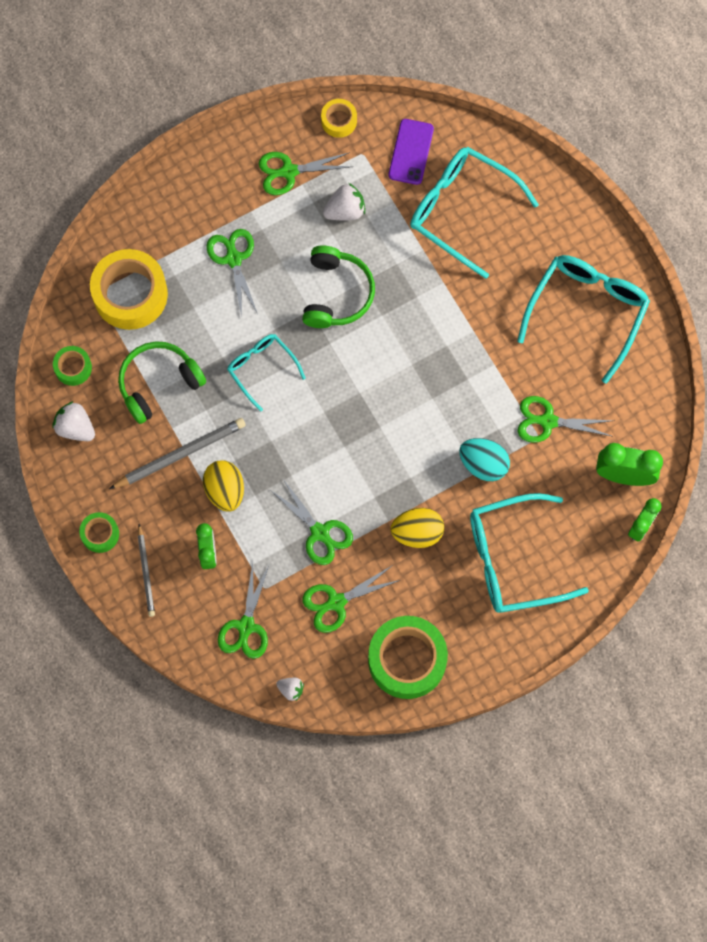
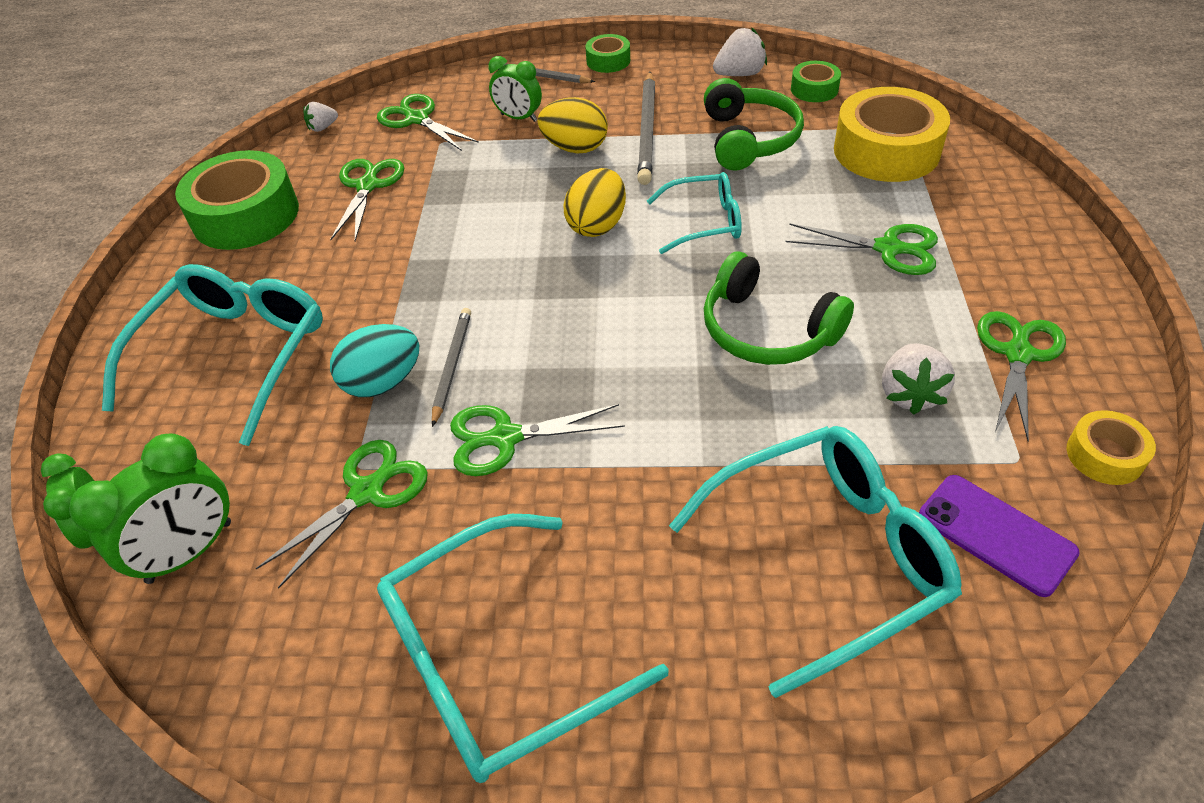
camera: 125 degrees right, 25 degrees down
green scissors [272,479,353,565] -> green scissors moved to [450,404,625,476]
yellow egg [391,508,444,548] -> yellow egg moved to [563,168,626,237]
turquoise glasses [517,255,650,384] -> turquoise glasses turned 90 degrees clockwise [377,514,669,783]
none -> grey pencil [432,308,471,427]

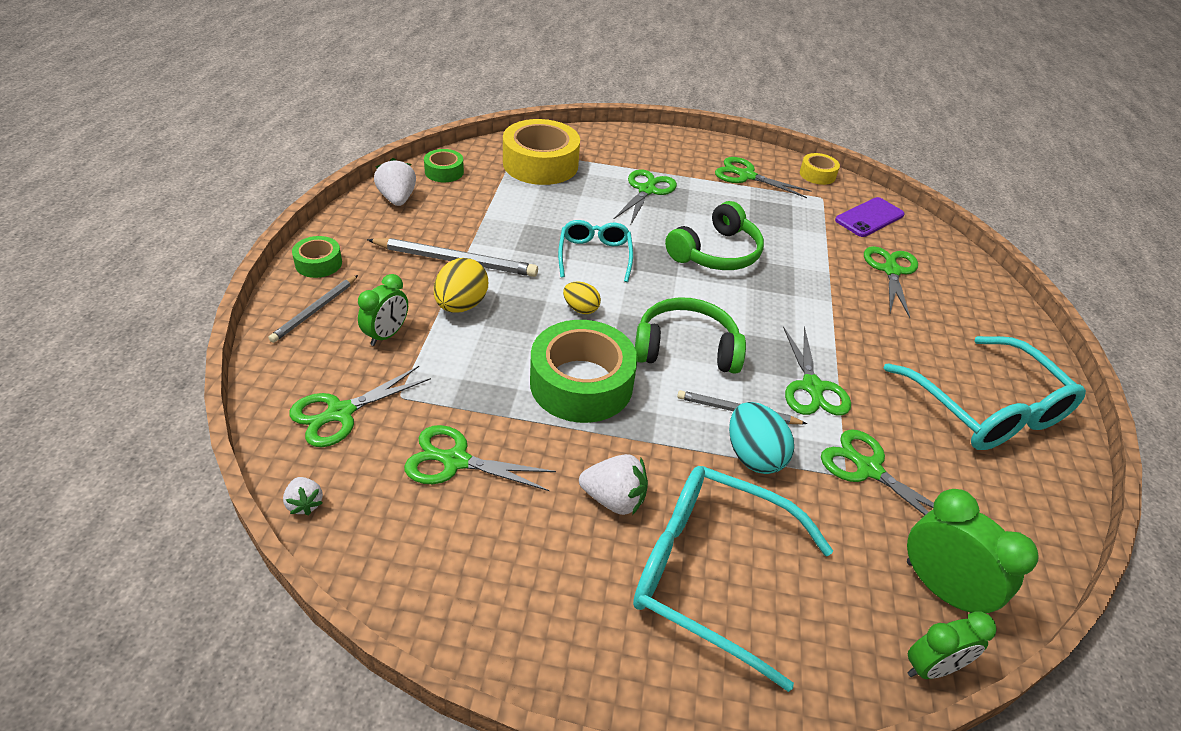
camera: 90 degrees left, 5 degrees down
green tape [175,150,299,250] -> green tape moved to [530,320,638,423]
yellow egg [563,168,626,237] -> yellow egg [563,281,601,314], size x0.61
turquoise glasses [669,426,962,698] -> green scissors [864,246,918,318]
green headphones [704,78,804,170] -> green headphones moved to [635,297,746,374]
white strawberry [882,343,955,415] -> white strawberry moved to [579,454,648,515]

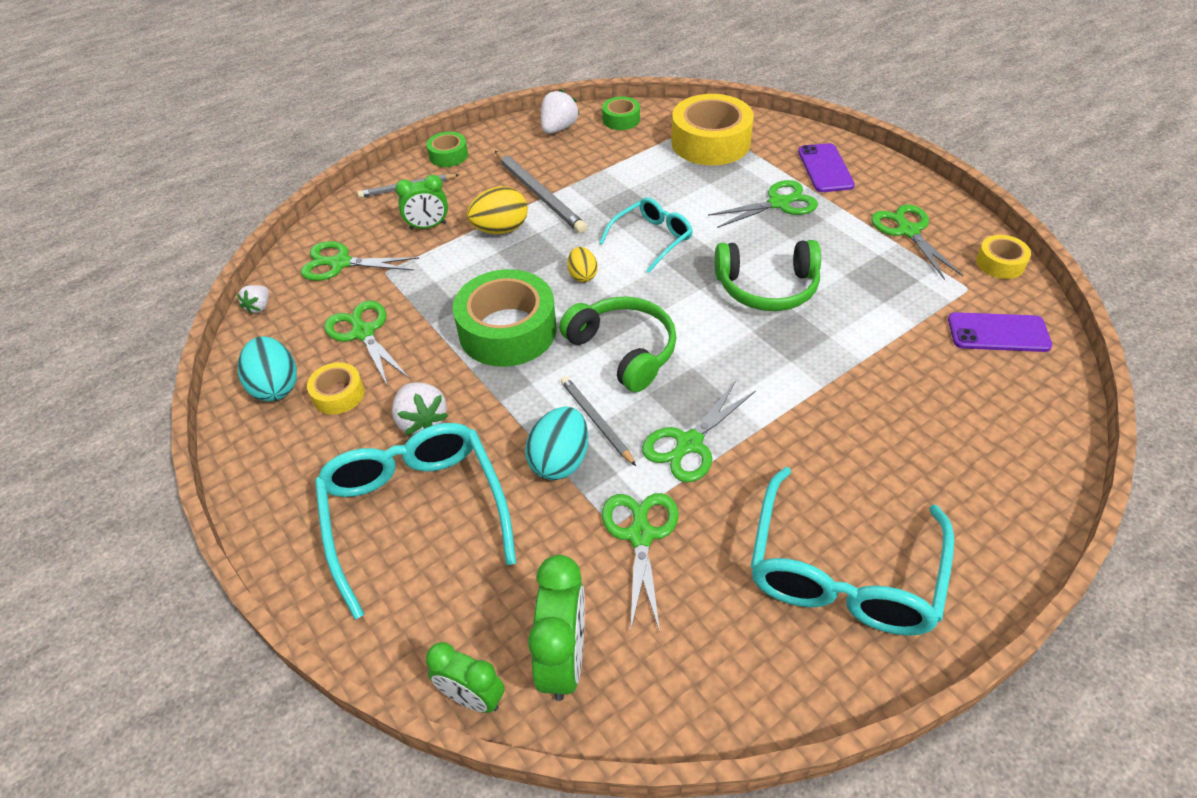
camera: 50 degrees right, 5 degrees up
green scissors [864,246,918,318] -> none
none -> turquoise egg [238,336,297,401]
none -> yellow tape [307,362,365,415]
none -> purple phone [798,143,855,192]

